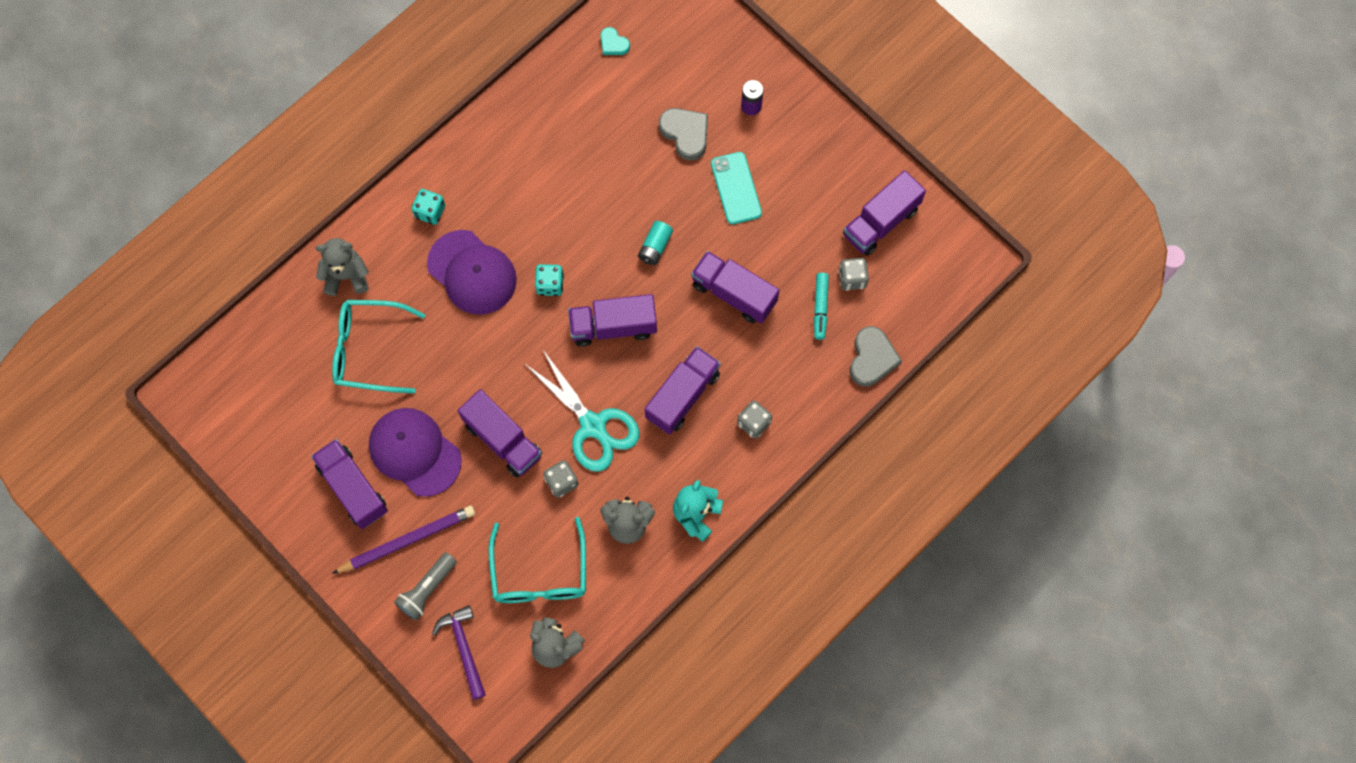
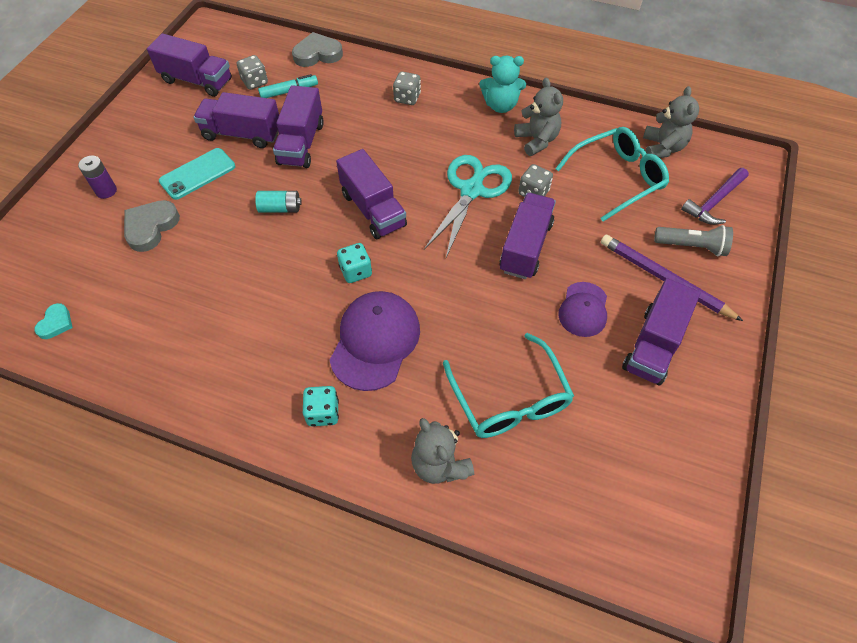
camera: 115 degrees left, 15 degrees down
purple cap [369,408,462,497] -> purple cap [558,282,607,337], size x0.61
purple truck [645,346,721,435] -> purple truck moved to [193,92,279,148]

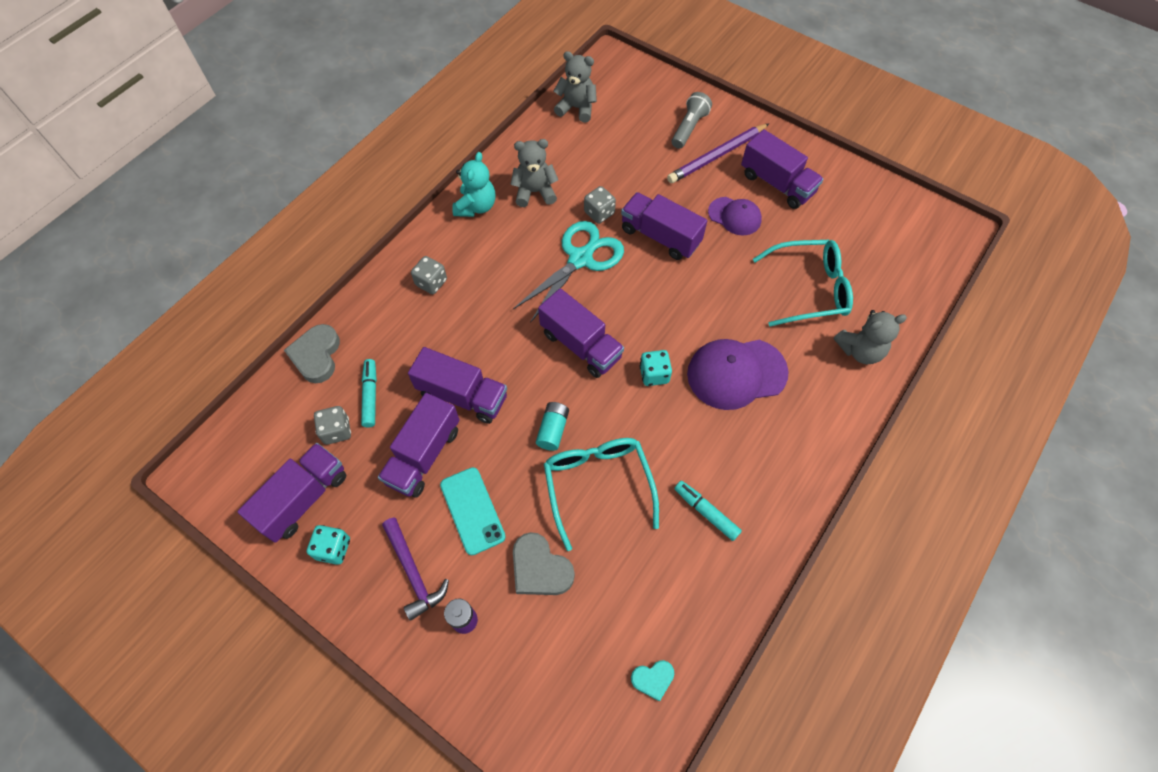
camera: 75 degrees left, 5 degrees up
turquoise heart [34,303,73,339] -> turquoise heart turned 135 degrees clockwise [631,660,674,701]
turquoise dice [303,386,339,426] -> turquoise dice moved to [307,525,350,565]
purple cap [330,291,420,391] -> purple cap turned 45 degrees counterclockwise [687,339,789,410]
purple truck [336,149,407,239] -> purple truck turned 60 degrees clockwise [538,288,624,378]
turquoise scissors [424,155,512,258] -> turquoise scissors turned 90 degrees clockwise [513,221,624,323]
turquoise glasses [555,127,669,222] -> turquoise glasses moved to [544,438,659,551]
purple hammer [681,168,749,225] -> purple hammer moved to [382,517,449,621]
none -> turquoise marker [674,480,742,541]

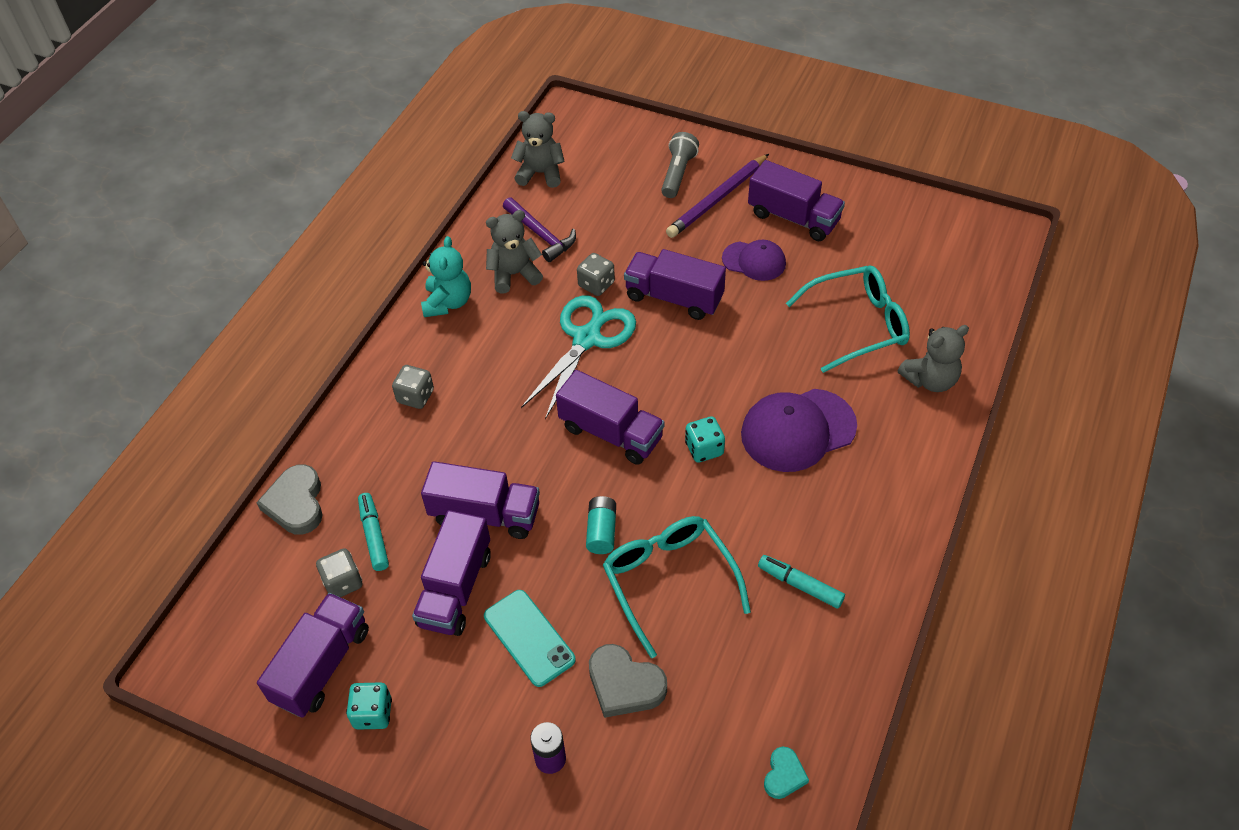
camera: 10 degrees left, 10 degrees down
purple hammer [382,517,449,621] -> purple hammer moved to [503,197,576,262]
turquoise heart [631,660,674,701] -> turquoise heart turned 45 degrees counterclockwise [764,747,809,799]

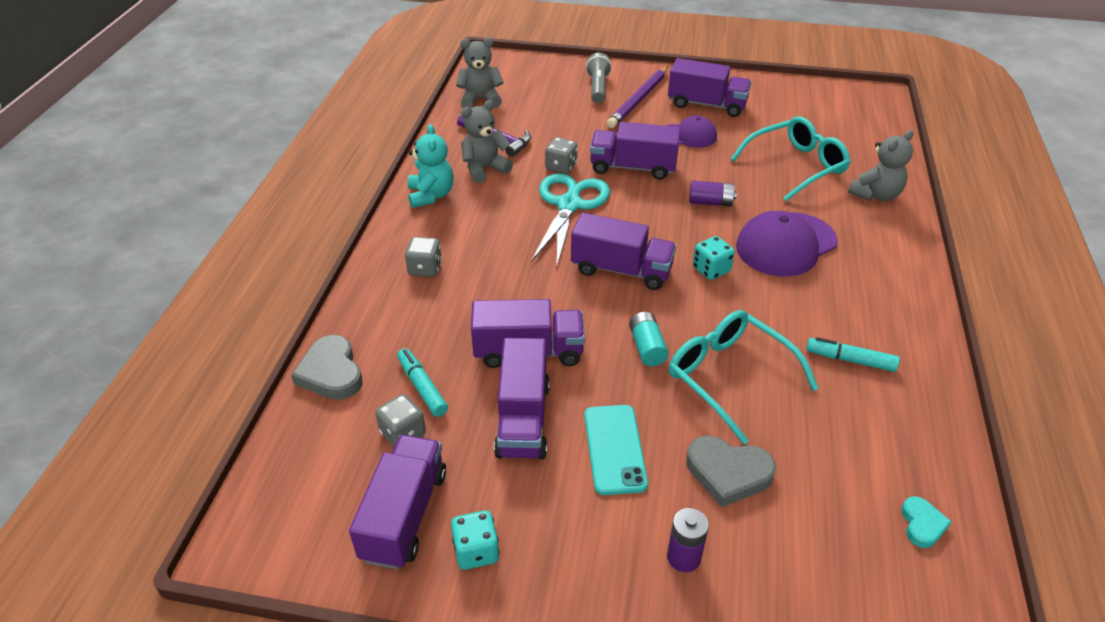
camera: 15 degrees left, 10 degrees down
turquoise phone [484,590,576,687] -> turquoise phone turned 45 degrees clockwise [584,405,648,495]
none -> purple battery [689,181,737,207]

